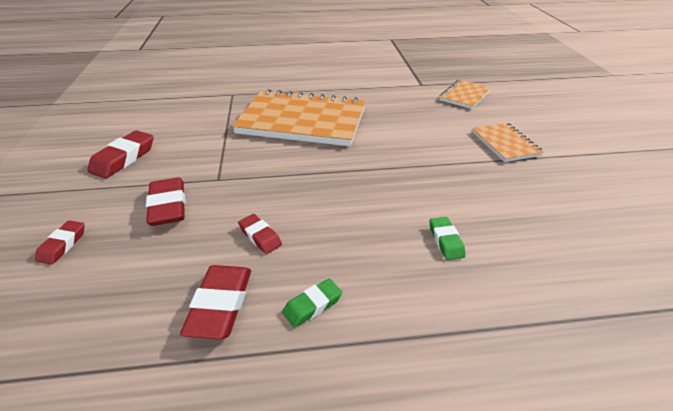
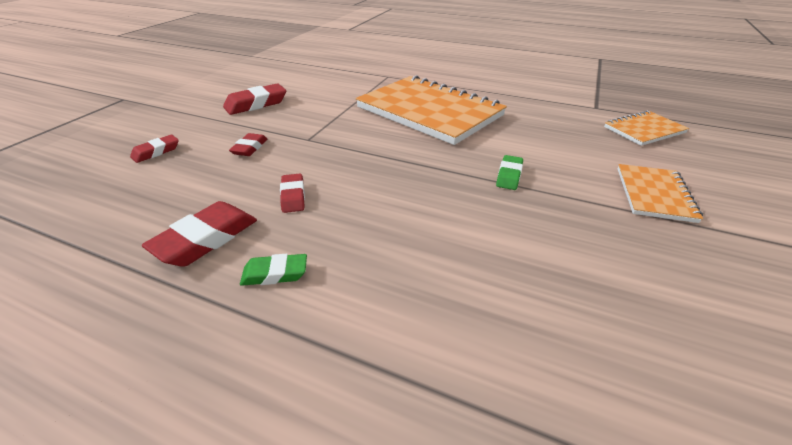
camera: 30 degrees right, 0 degrees up
red eraser [146,177,186,226] -> red eraser [229,133,267,156], size x0.60
green eraser [430,217,465,260] -> green eraser moved to [496,155,523,190]

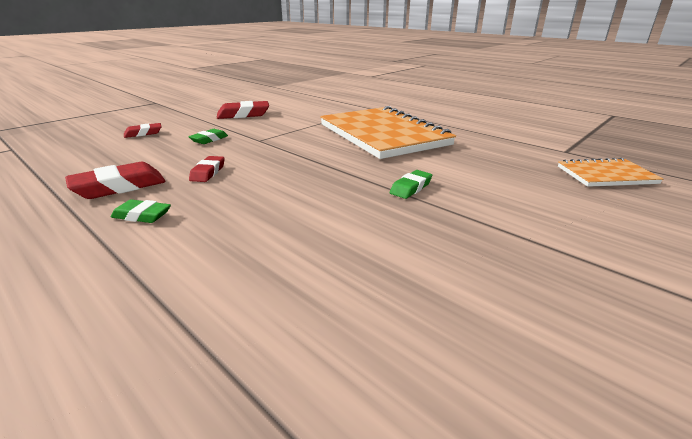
camera: 20 degrees right, 10 degrees down
red eraser [229,133,267,156] -> green eraser [188,129,228,144]
orange notebook [618,164,703,223] -> none

